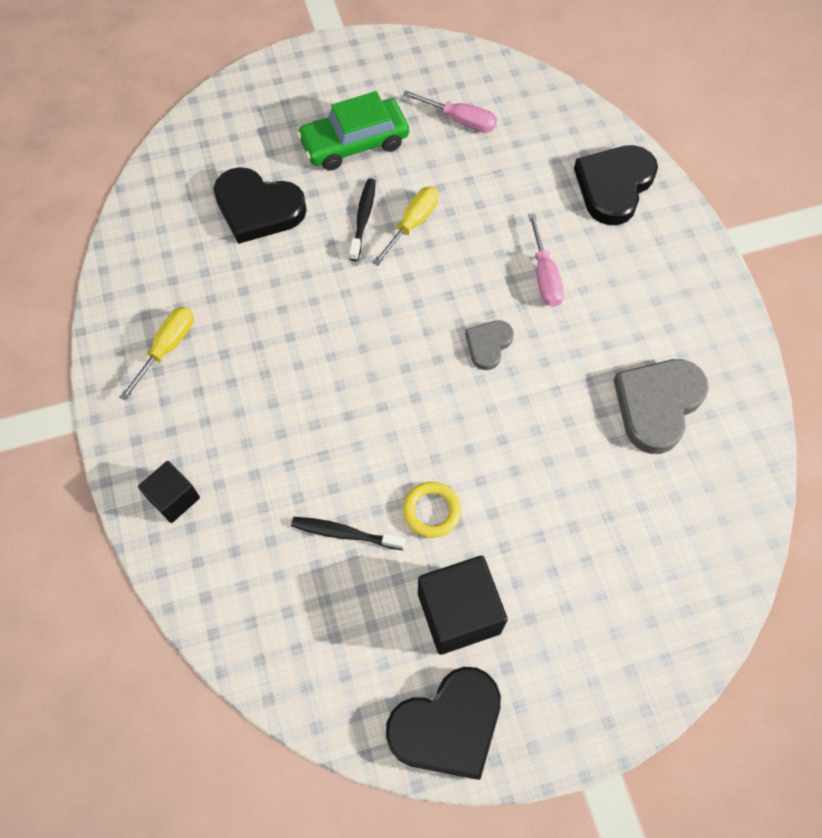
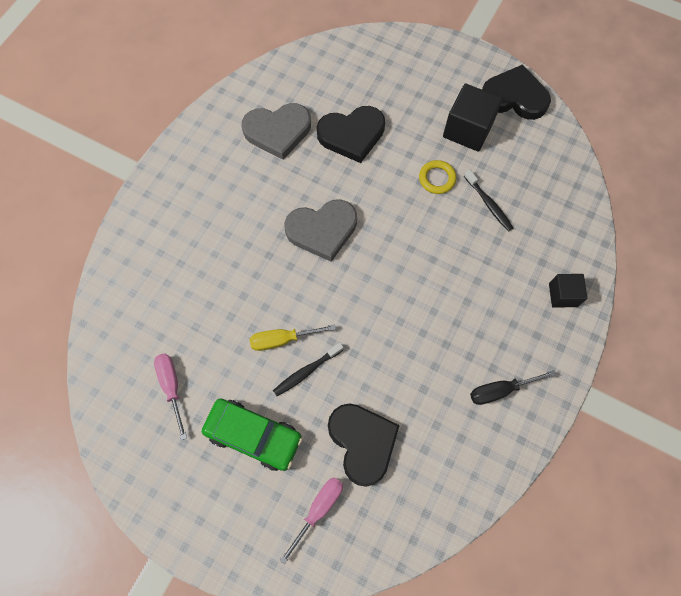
camera: 135 degrees left, 5 degrees up
yellow screwdriver [119,307,194,401] -> black screwdriver [470,370,556,405]
grey heart [465,320,514,370] -> grey heart [284,199,357,262], size x1.84
pink screwdriver [528,213,564,307] -> pink screwdriver moved to [280,477,343,564]
black heart [574,145,658,225] -> black heart moved to [317,106,385,163]

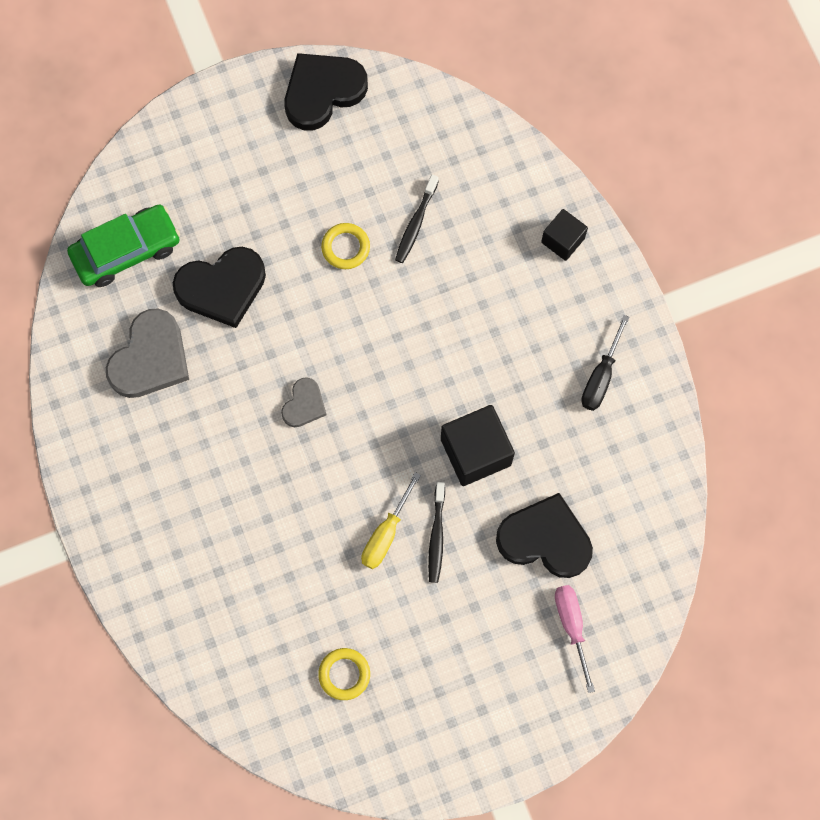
camera: 50 degrees left, 5 degrees up
pink screwdriver [154,353,187,440] -> yellow ring [318,648,370,700]
green car [202,399,303,471] -> green car moved to [67,205,180,287]
grey heart [284,199,357,262] -> grey heart [281,377,327,427], size x0.54
black heart [317,106,385,163] -> black heart turned 45 degrees clockwise [173,247,266,328]
black cube [443,84,502,152] -> black cube moved to [441,405,515,486]
black toothbrush [464,169,513,232] -> black toothbrush turned 105 degrees clockwise [395,174,439,263]

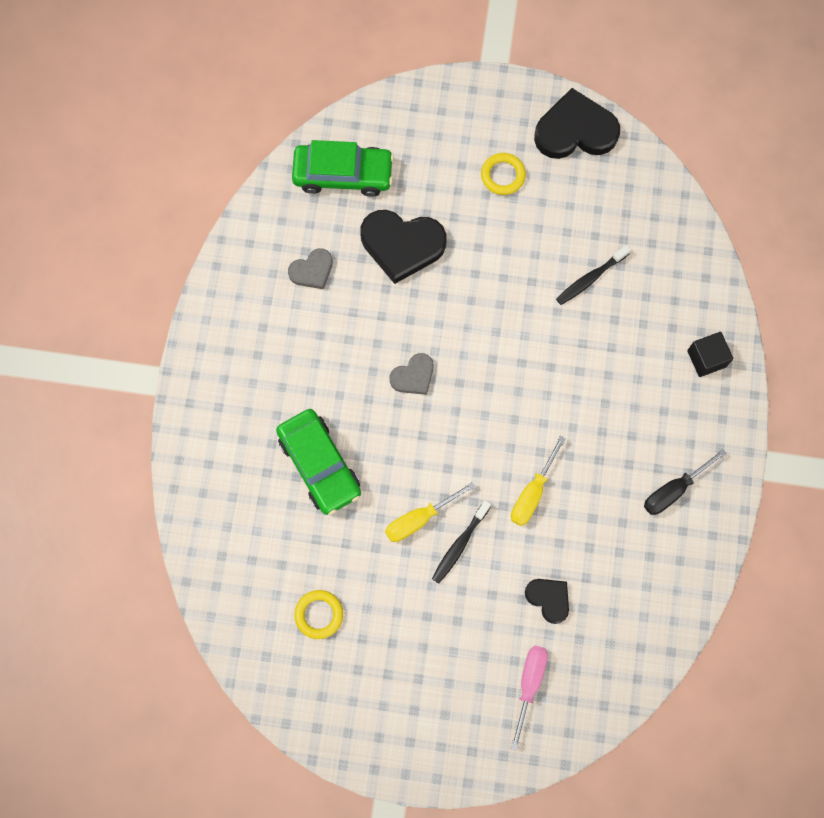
camera: 30 degrees right, 0 degrees up
grey heart [106,309,189,398] -> grey heart [288,248,333,289], size x0.54
yellow ring [321,223,370,269] -> yellow ring moved to [481,153,526,195]
black cube [441,405,515,486] -> yellow screwdriver [511,436,566,526]
black heart [496,493,593,578] -> black heart [525,579,569,624], size x0.54
none -> green car [276,409,361,515]

